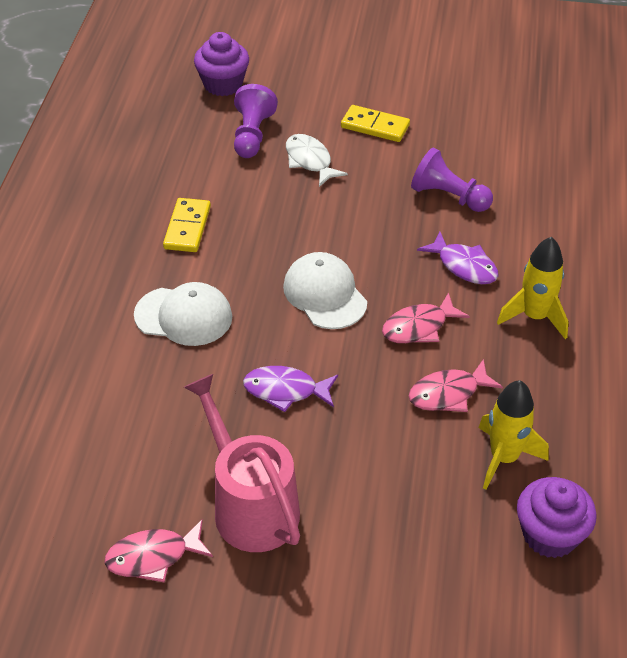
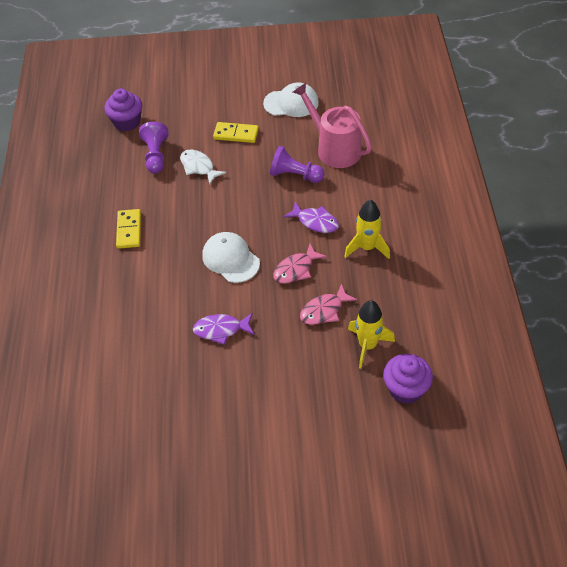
camera: 10 degrees left, 5 degrees up
pink fish [104,520,213,583] -> none
white cap [134,282,232,346] -> white cap moved to [263,83,319,117]
pink watering can [184,374,300,552] -> pink watering can moved to [293,83,372,168]

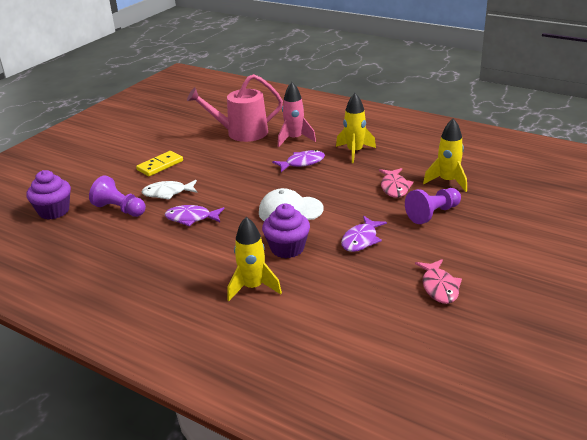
camera: 55 degrees left, 20 degrees down
yellow domino [116,209,141,249] -> none
white cap [263,83,319,117] -> none
purple pawn [270,146,325,183] -> purple pawn moved to [405,188,461,224]
pink fish [273,244,327,284] -> pink fish moved to [415,259,462,304]
purple cupcake [383,354,433,404] -> purple cupcake moved to [262,204,310,258]
none -> purple fish [165,205,225,226]
none -> yellow rocket [227,217,282,301]
none -> pink rocket [278,82,316,147]

